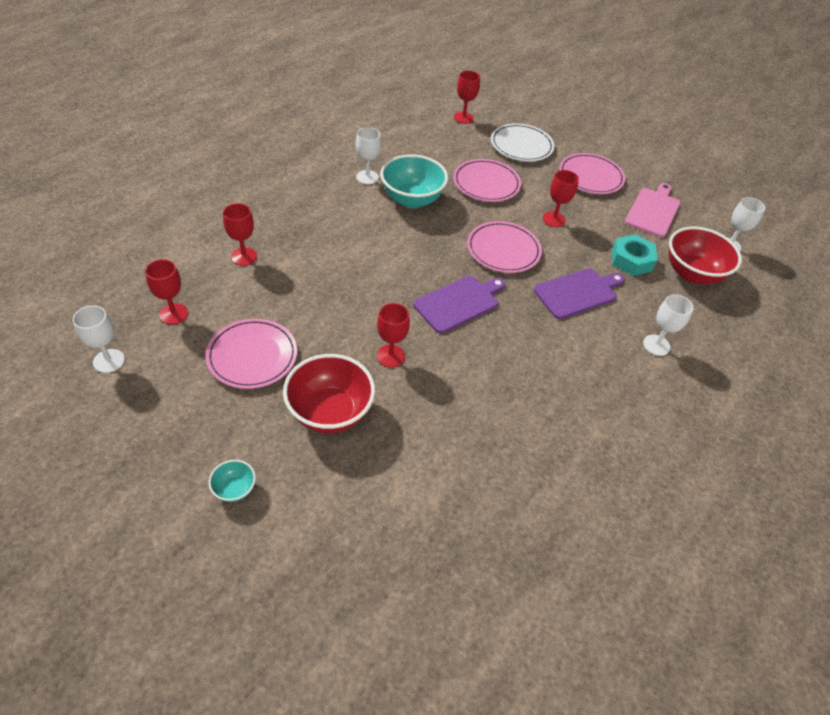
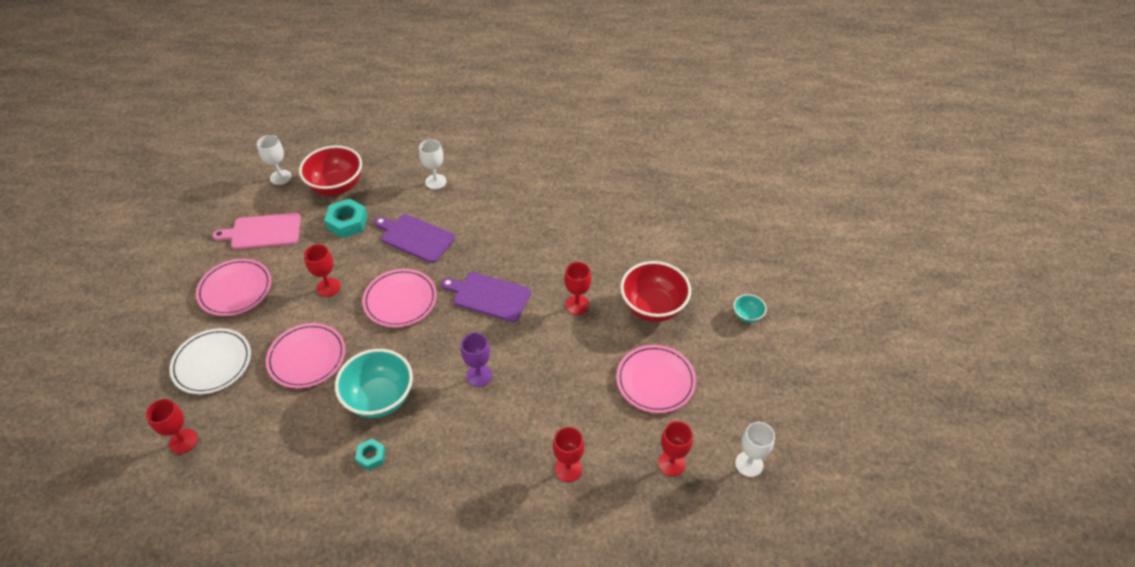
camera: 120 degrees left, 0 degrees up
white goblet [356,127,381,184] -> turquoise nut [355,439,386,470]
none -> purple goblet [461,333,492,387]

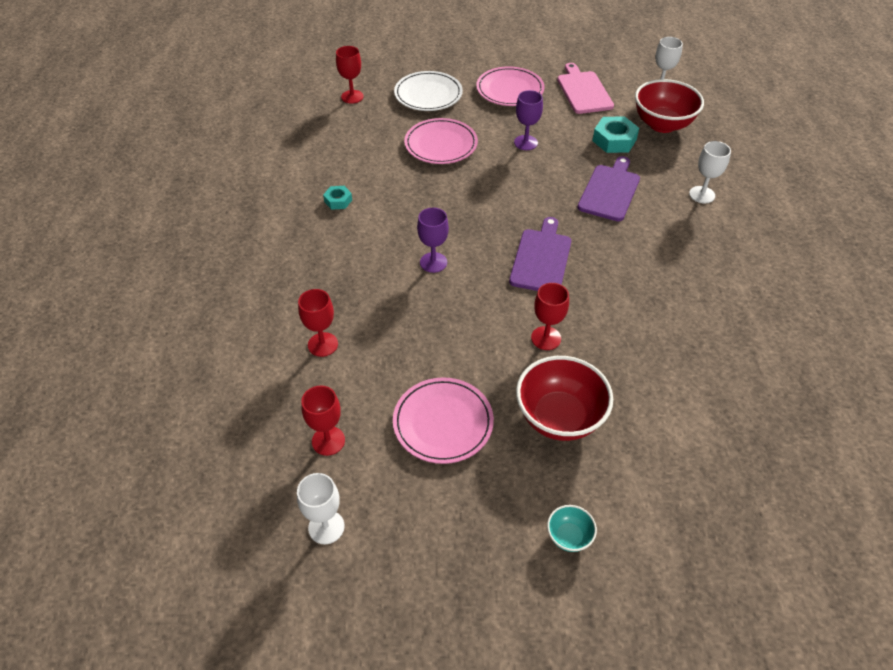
camera: 85 degrees right, 0 degrees up
red goblet [304,244,341,297] -> purple goblet [514,90,543,150]
turquoise bowl [335,349,413,418] -> none
pink plate [362,269,437,327] -> none

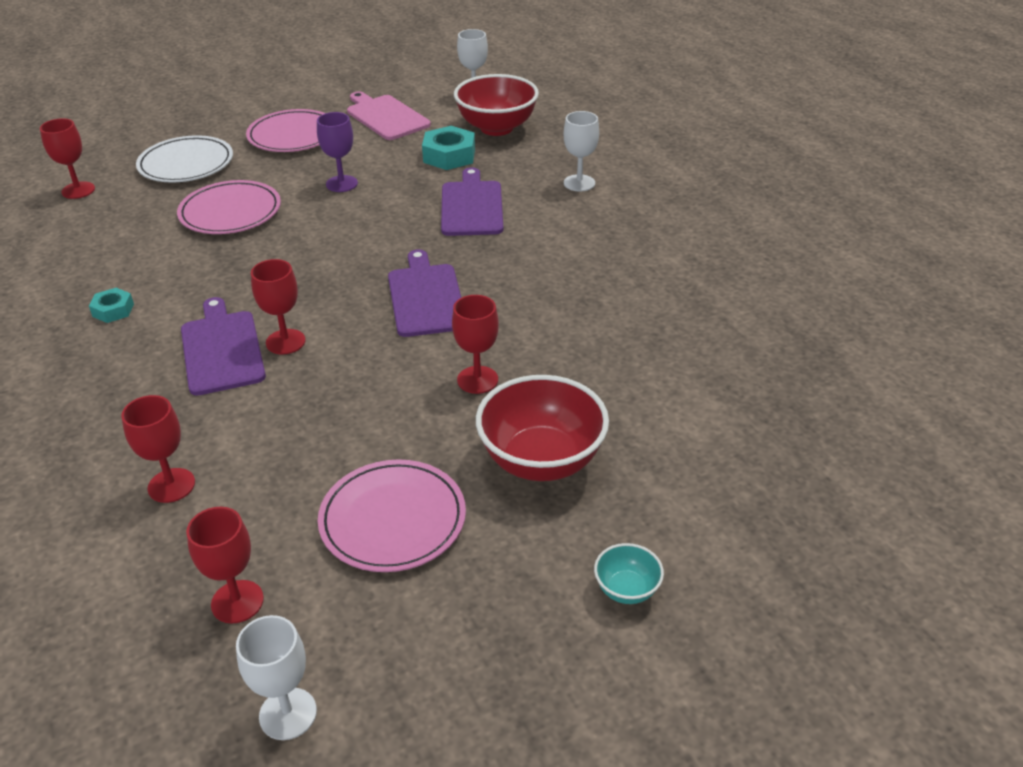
camera: 25 degrees left, 10 degrees down
purple goblet [417,208,449,273] -> red goblet [251,259,306,355]
none -> purple cutting board [181,297,266,396]

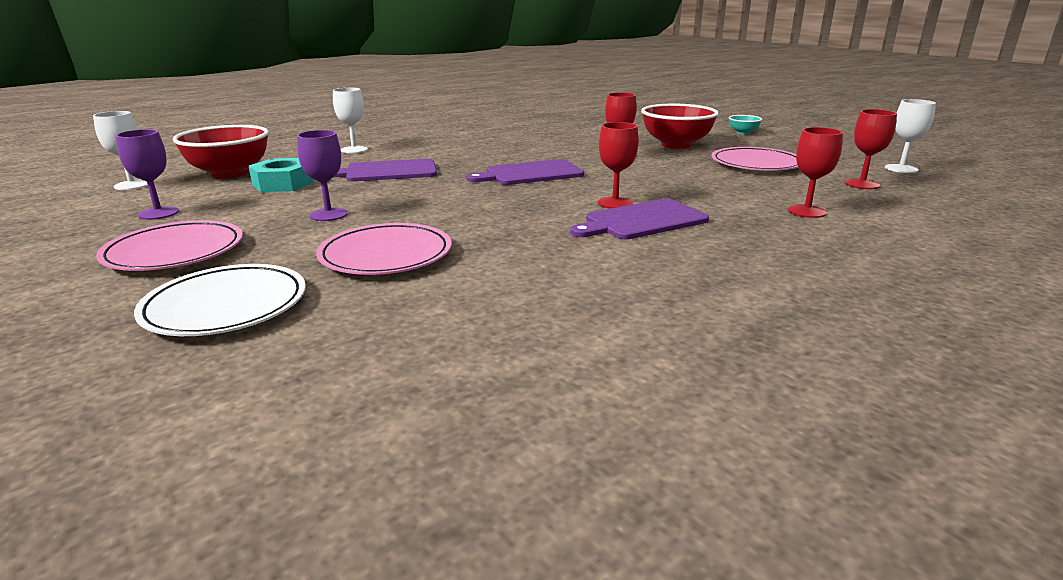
camera: 100 degrees left, 15 degrees down
red goblet [40,118,95,199] -> none
turquoise nut [89,288,134,323] -> none
pink cutting board [347,91,431,140] -> purple goblet [116,129,179,220]

